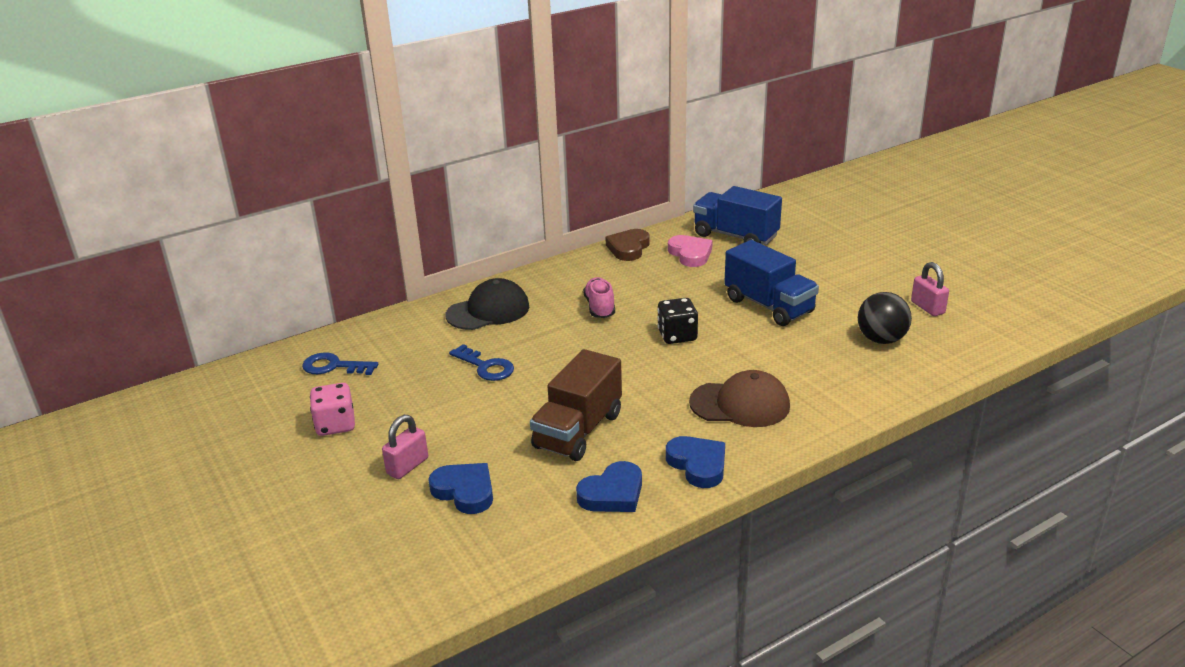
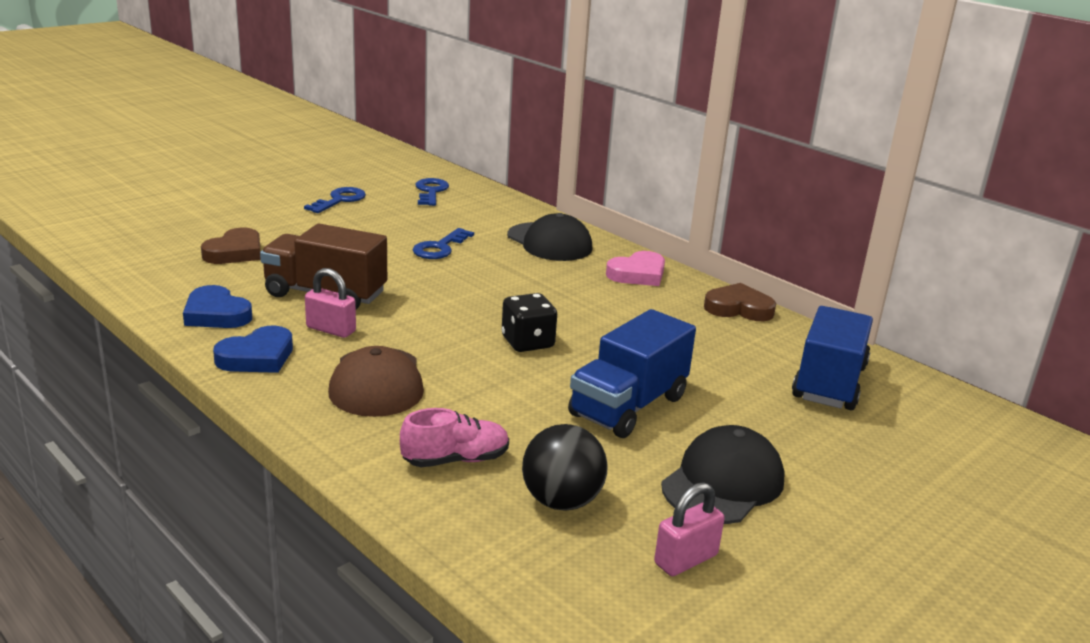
camera: 75 degrees right, 5 degrees down
pink dice [310,383,355,436] -> blue key [304,187,366,213]
pink padlock [382,415,428,479] -> pink padlock moved to [305,268,356,338]
blue heart [428,463,493,514] -> brown heart [201,228,261,264]
pink shoe [583,277,615,318] -> pink shoe moved to [400,408,509,467]
pink heart [668,235,713,267] -> pink heart moved to [606,251,665,286]
none -> black cap [661,425,785,524]

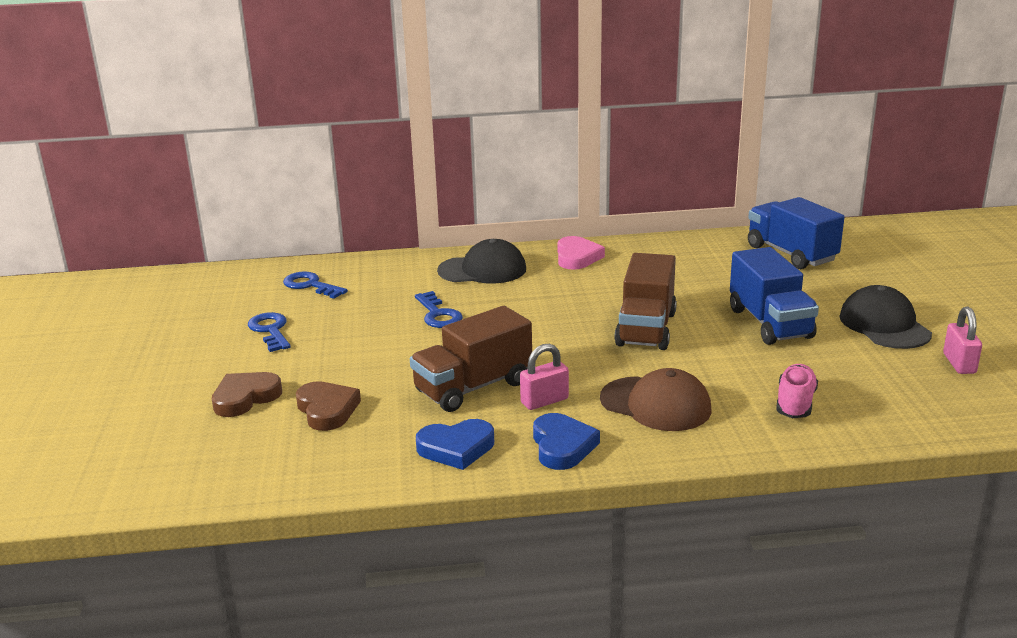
camera: 50 degrees left, 0 degrees up
black dice [502,293,557,352] -> brown truck [615,253,677,350]
black ball [522,424,608,511] -> none
brown heart [704,283,776,321] -> brown heart moved to [212,372,282,417]

